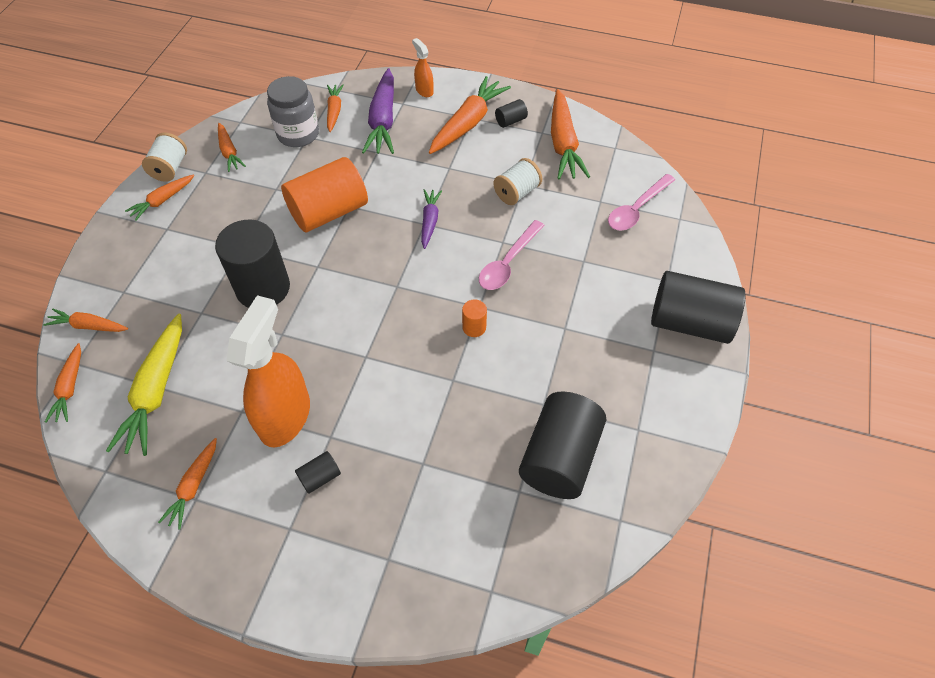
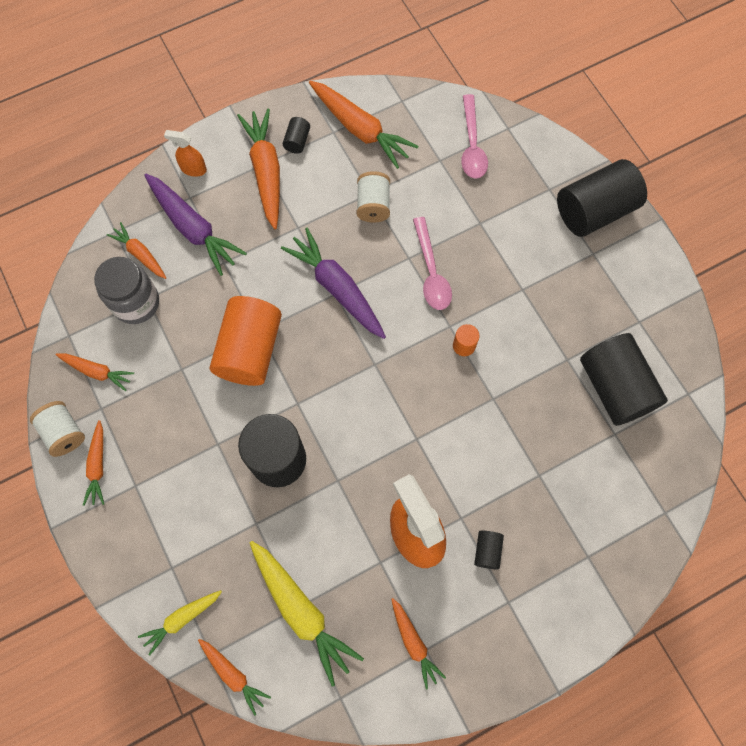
camera: 45 degrees left, 15 degrees up
orange carrot [43,308,128,332] -> yellow carrot [138,590,222,656]
purple carrot [421,189,442,249] -> purple carrot [281,228,386,339], size x1.77

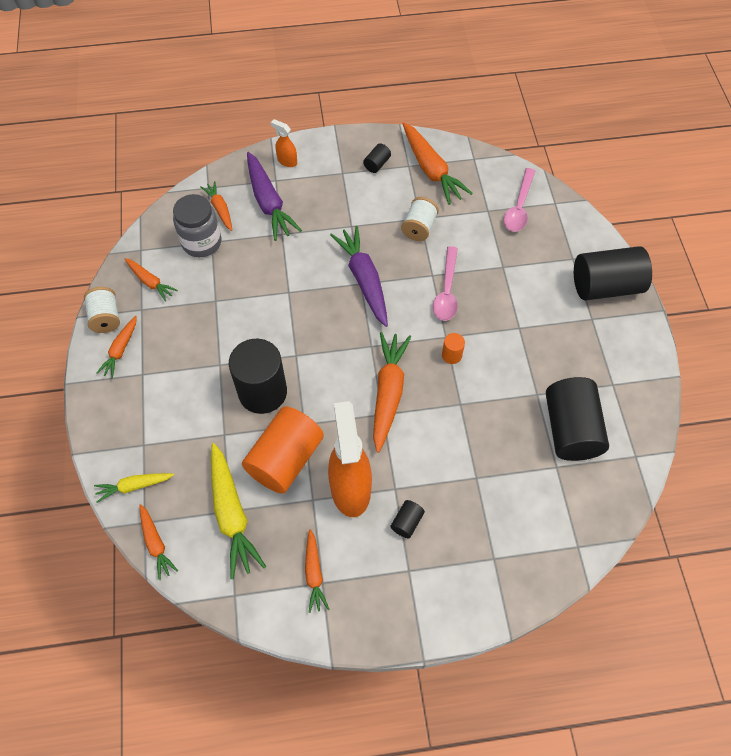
camera: 20 degrees right, 10 degrees down
orange cylinder [210,296,282,386] -> orange cylinder moved to [242,406,324,494]
orange carrot [237,109,280,229] -> orange carrot moved to [373,332,411,453]

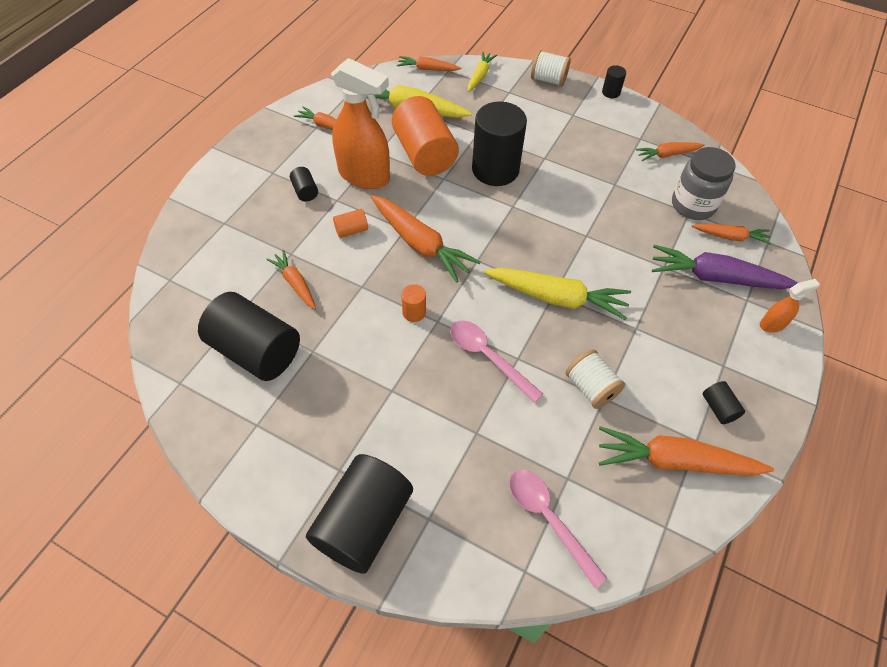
camera: 125 degrees right, 5 degrees down
white spool [84,287,120,333] -> white spool moved to [531,50,571,87]
orange carrot [96,316,137,378] -> orange carrot moved to [266,250,316,309]
purple carrot [330,226,388,327] -> yellow carrot [483,268,631,320]
none -> orange cylinder [333,209,368,238]
none -> black cylinder [602,65,626,98]

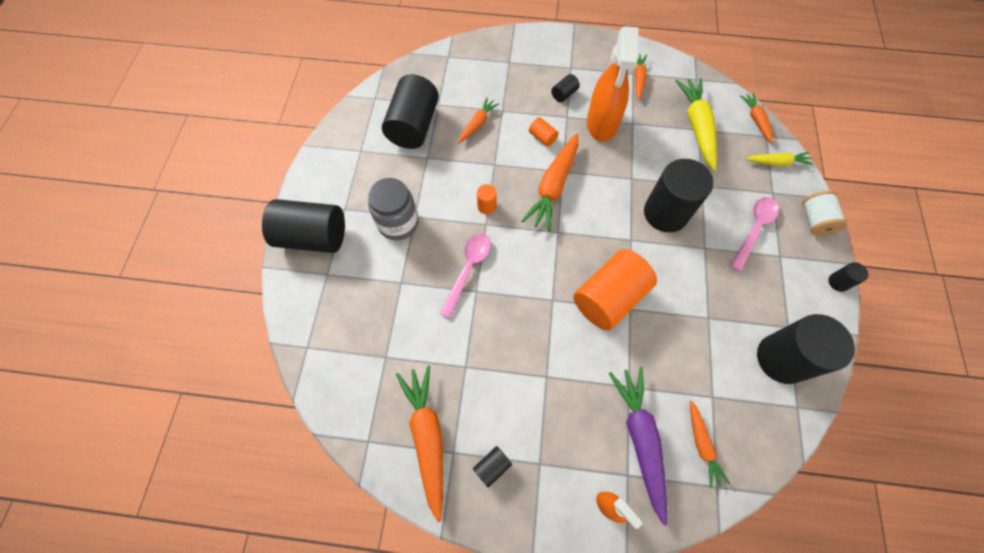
camera: 70 degrees right, 10 degrees up
orange cylinder [392,96,459,176] -> orange cylinder moved to [573,249,657,331]
yellow carrot [483,268,631,320] -> none
pink spoon [509,470,608,589] -> pink spoon moved to [730,197,779,272]
white spool [566,349,625,409] -> none
orange carrot [636,142,705,161] -> black cylinder [757,314,855,384]
grey jar [672,147,736,220] -> grey jar moved to [368,178,419,240]

